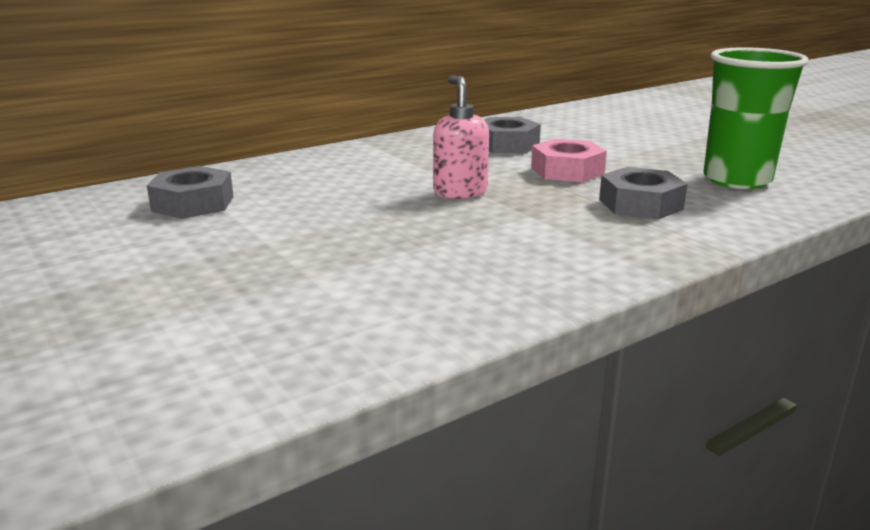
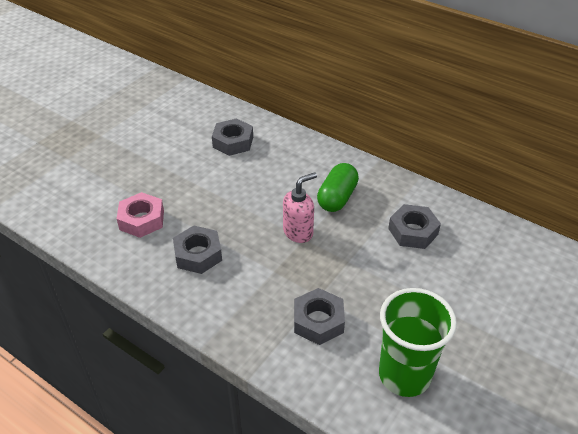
camera: 70 degrees right, 20 degrees up
pink nut [531,139,607,182] -> pink nut moved to [117,192,164,238]
none -> grey nut [173,225,222,274]
none -> green capsule [317,163,359,212]

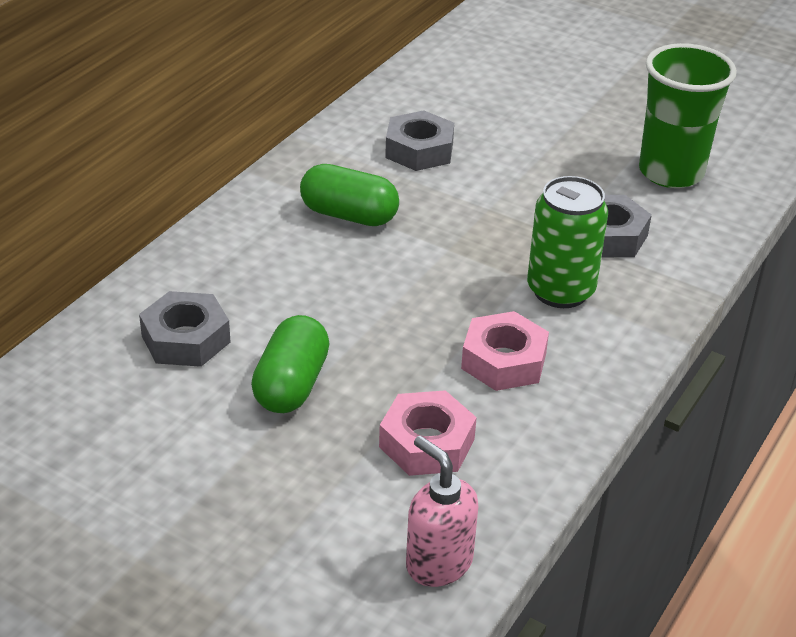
camera: 95 degrees left, 5 degrees down
grey nut [173,225,222,274] -> pink nut [461,311,549,391]
pink soap dispenser [283,172,317,243] -> pink soap dispenser moved to [406,435,478,587]
none -> green capsule [251,315,330,413]
none -> green can [527,176,608,308]

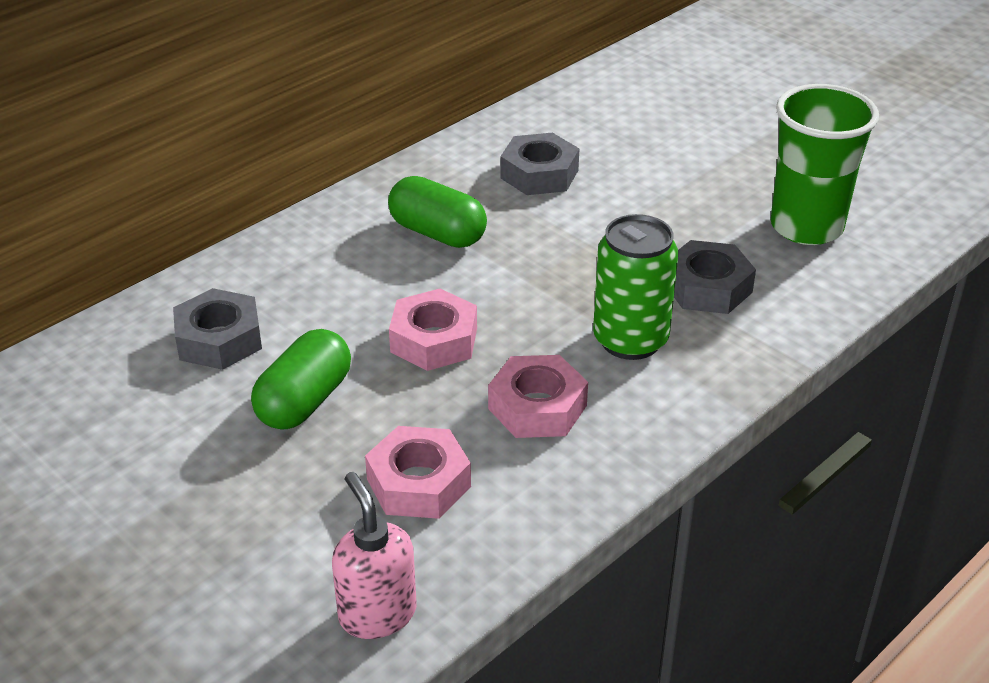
camera: 15 degrees right, 0 degrees up
none -> pink nut [389,289,477,371]

